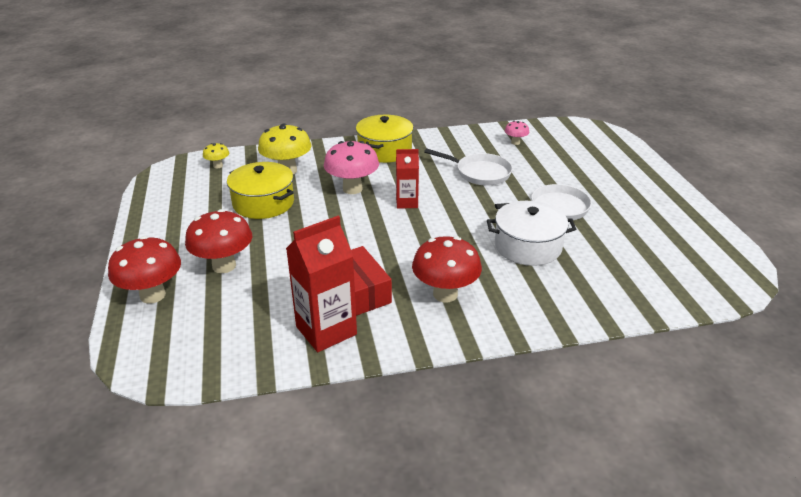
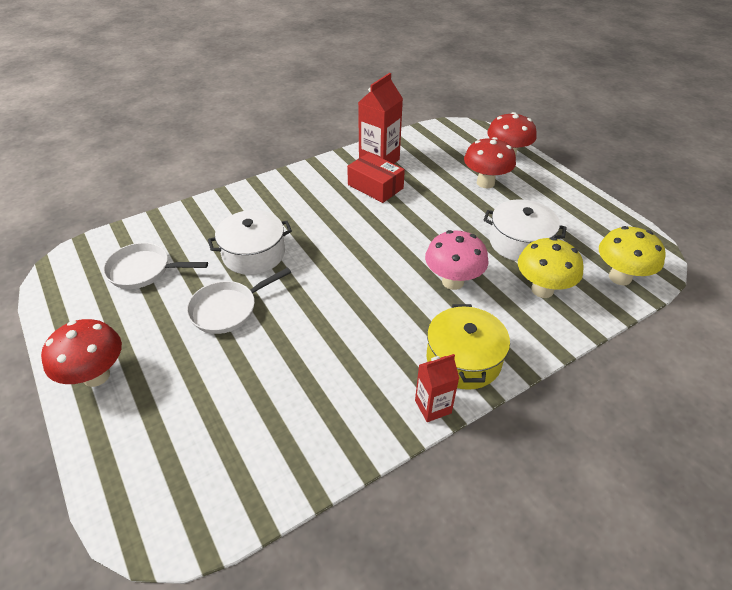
camera: 160 degrees right, 10 degrees up
yellow mushroom [203,143,229,168] -> yellow mushroom [599,226,666,285], size x1.99
yellow pot [227,162,294,219] -> white pot [484,199,567,261]
red carton [396,149,419,209] -> red carton moved to [415,354,459,422]
red mushroom [412,236,482,302] -> red mushroom moved to [41,319,122,387]
white pan [424,148,513,186] -> white pan moved to [103,243,208,289]
pink mushroom [505,121,529,145] -> none

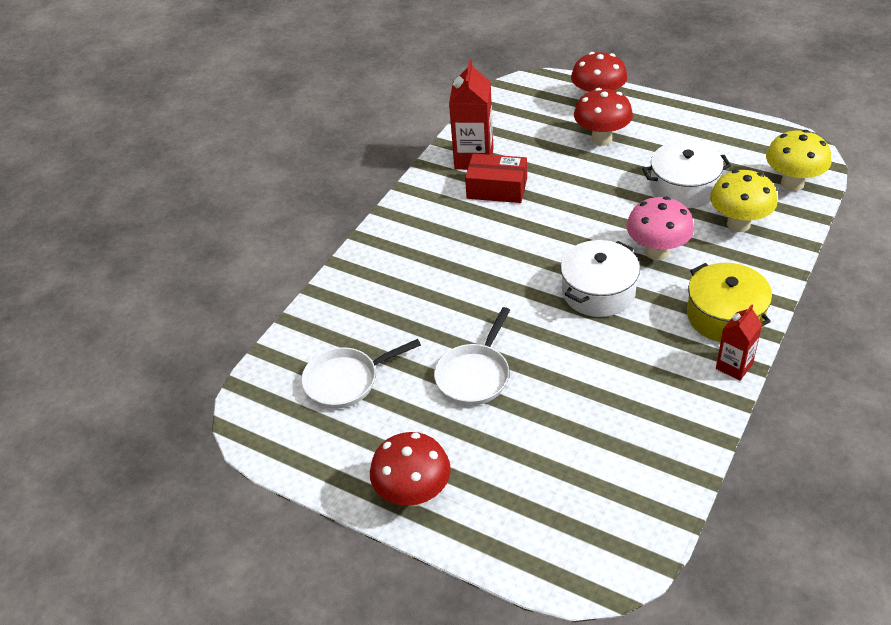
camera: 25 degrees left, 0 degrees up
white pot [208,210,292,275] -> white pot moved to [560,240,640,317]

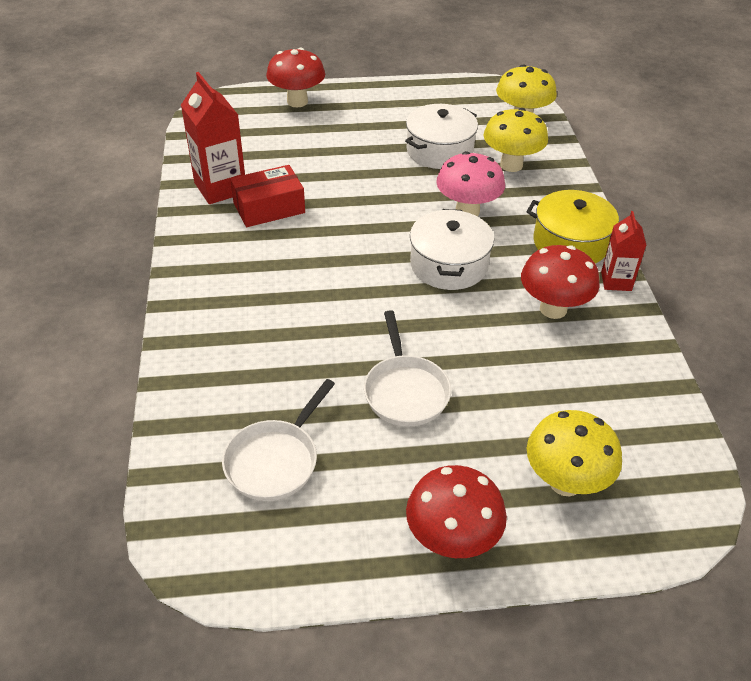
camera: 40 degrees left, 0 degrees up
red mushroom [574,88,633,146] -> red mushroom moved to [521,245,600,319]
none -> yellow mushroom [527,410,622,497]

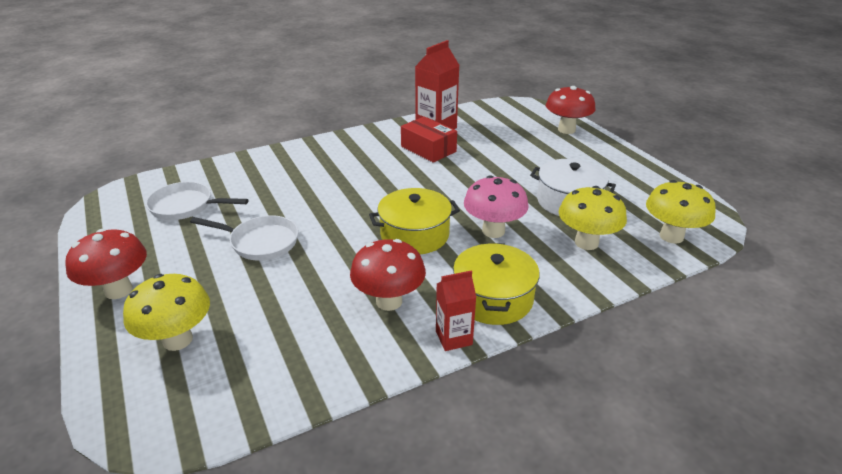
camera: 70 degrees right, 10 degrees down
white pan [364,310,451,427] -> white pan turned 135 degrees counterclockwise [190,215,298,260]
white pot [410,209,494,290] -> yellow pot [369,188,460,254]

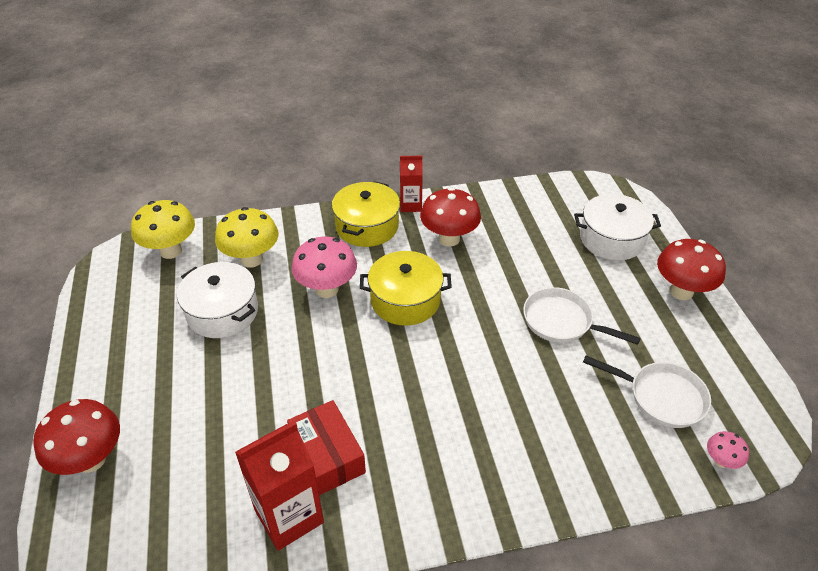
camera: 165 degrees left, 10 degrees up
yellow mushroom [123,274,210,351] -> white pot [574,194,661,260]
none -> pink mushroom [707,431,749,469]

